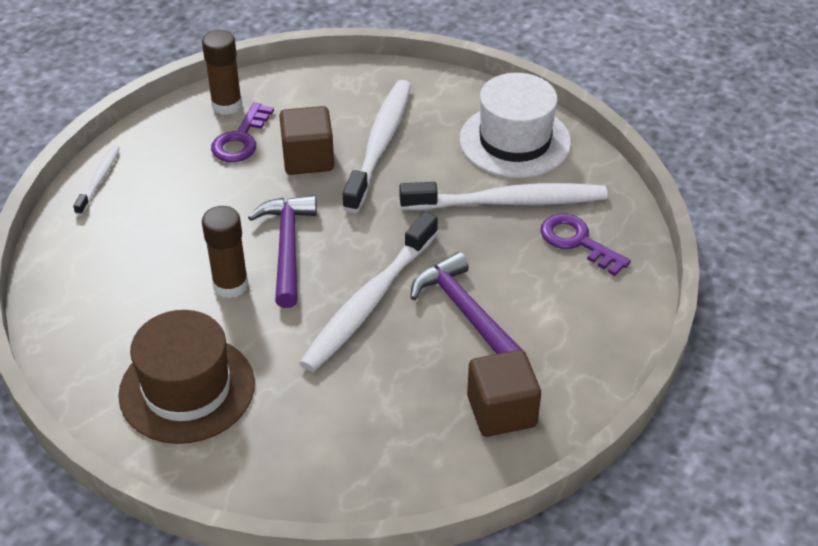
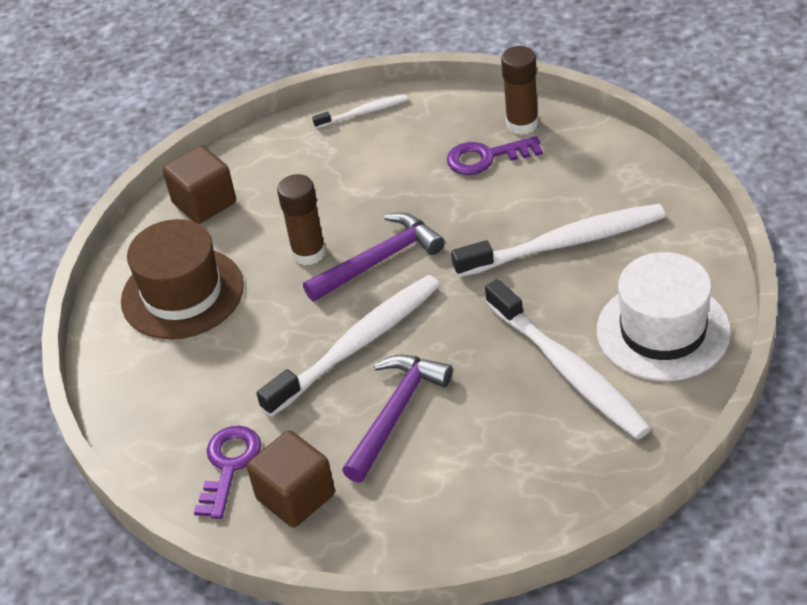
camera: 65 degrees right, 0 degrees up
brown cube [279,106,334,175] -> brown cube moved to [163,145,236,224]
white toothbrush [299,212,438,372] -> white toothbrush turned 135 degrees clockwise [257,275,440,417]
purple key [540,214,631,276] -> purple key moved to [194,426,261,519]

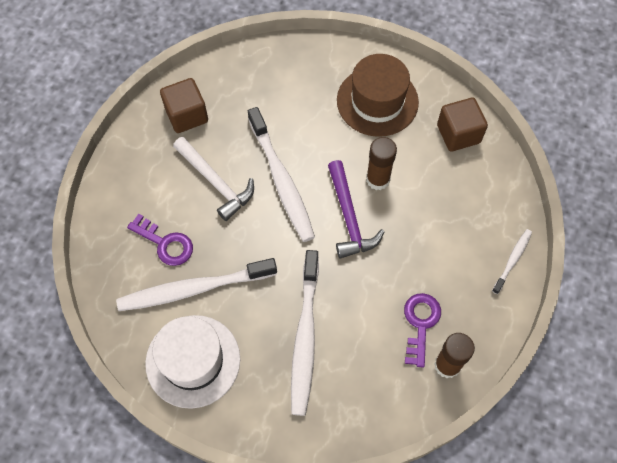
camera: 105 degrees right, 20 degrees up
purple key [194,426,261,519] -> purple key moved to [127,214,193,266]
white toothbrush [312,94,408,128] -> white toothbrush turned 150 degrees counterclockwise [492,229,532,294]
purple hammer [342,355,453,483] -> white hammer [173,137,254,221]

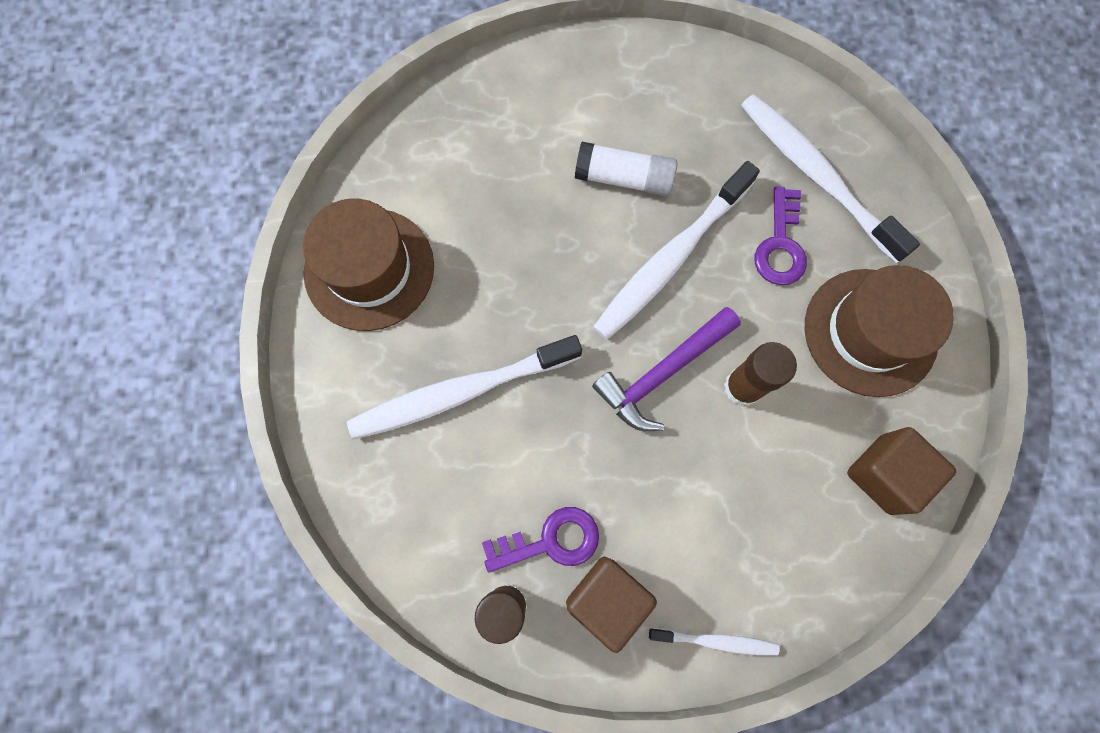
camera: 65 degrees right, 10 degrees up
white toothbrush [116,258,277,311] -> white toothbrush moved to [741,94,920,263]
purple key [127,214,193,266] -> purple key moved to [755,186,807,285]
white hat [145,315,240,409] -> brown hat [303,198,434,331]
brown cube [160,78,208,133] -> brown cube moved to [566,557,657,653]
white hammer [173,137,254,221] -> white glue stick [575,142,677,197]

